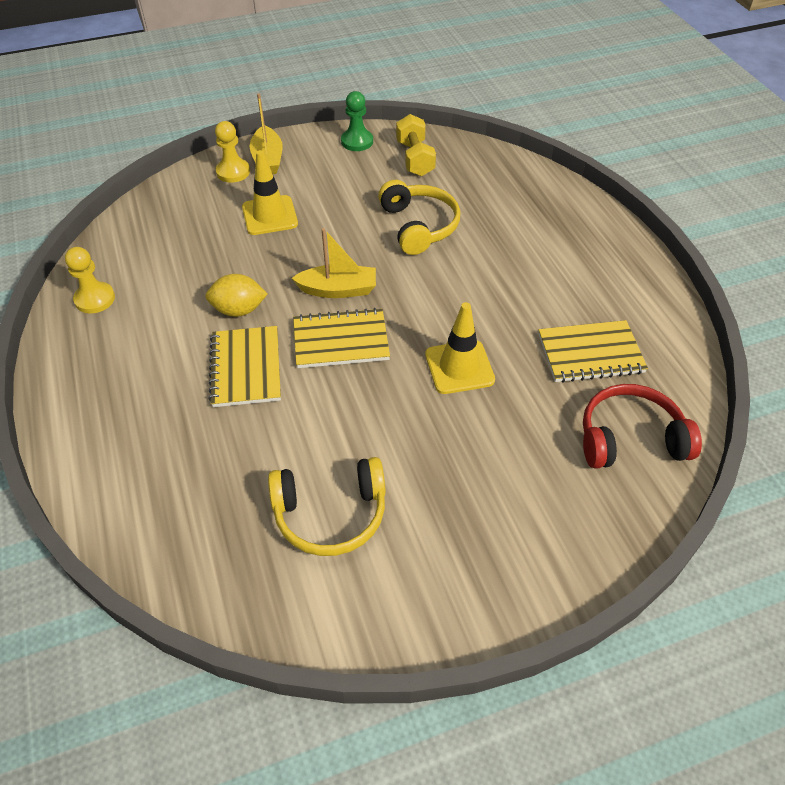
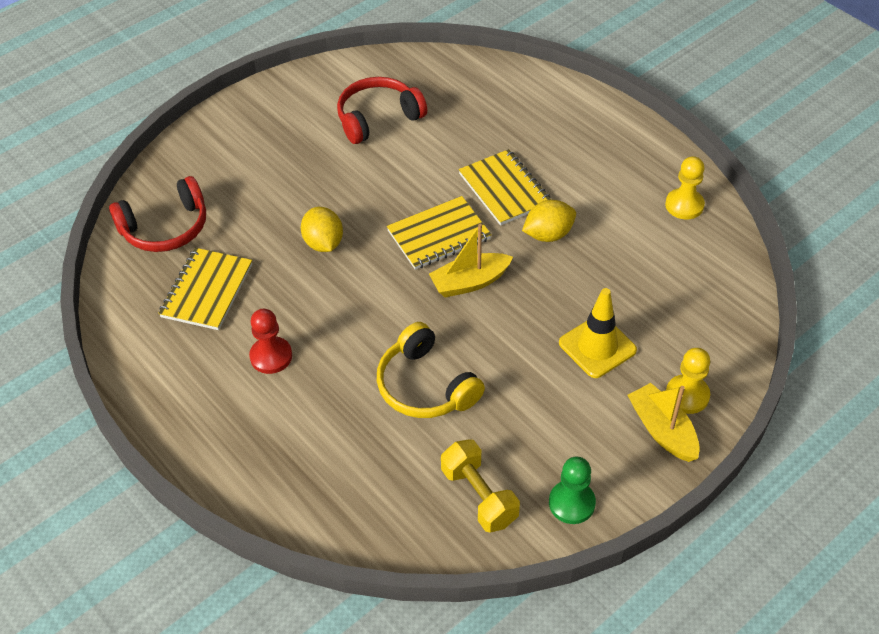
camera: 160 degrees right, 0 degrees up
yellow headphones [268,457,386,556] -> red headphones [337,77,427,144]
yellow traffic cone [425,302,495,394] -> yellow lemon [301,207,343,252]
yellow notebook [539,320,648,383] -> yellow notebook turned 45 degrees counterclockwise [158,248,252,330]
none -> red pawn [249,309,292,374]

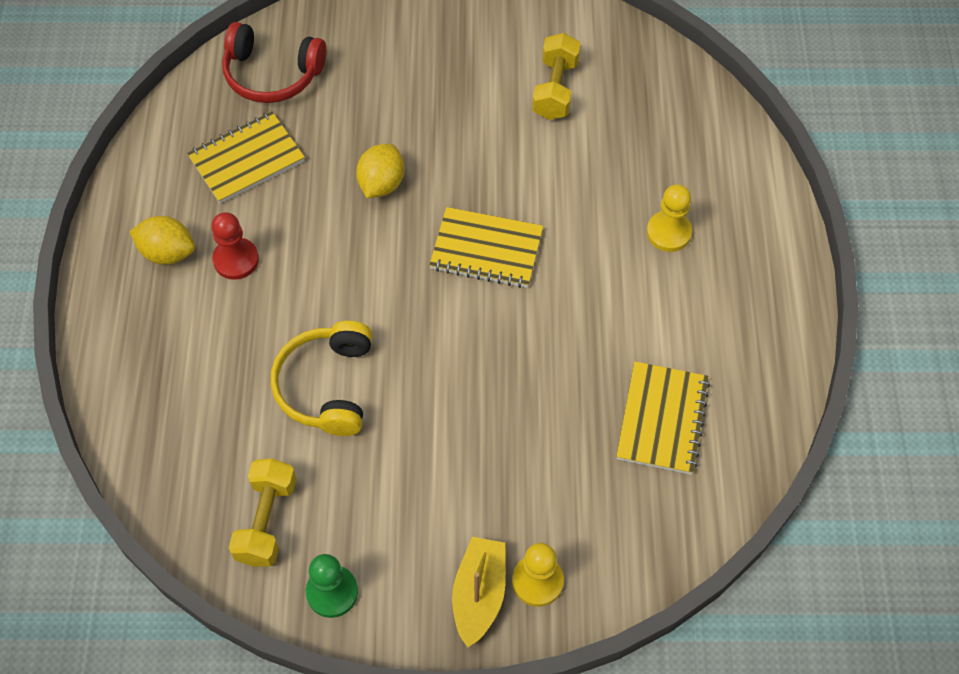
camera: 40 degrees right, 10 degrees up
red headphones [337,77,427,144] -> yellow dumbbell [532,33,581,120]
yellow boat [429,224,513,298] -> none
yellow notebook [459,149,551,226] -> yellow notebook moved to [616,361,710,475]
yellow lemon [522,200,576,242] -> yellow lemon moved to [129,216,195,265]
yellow traffic cone [559,288,637,378] -> none
yellow pawn [665,156,705,219] -> yellow pawn moved to [647,184,692,252]

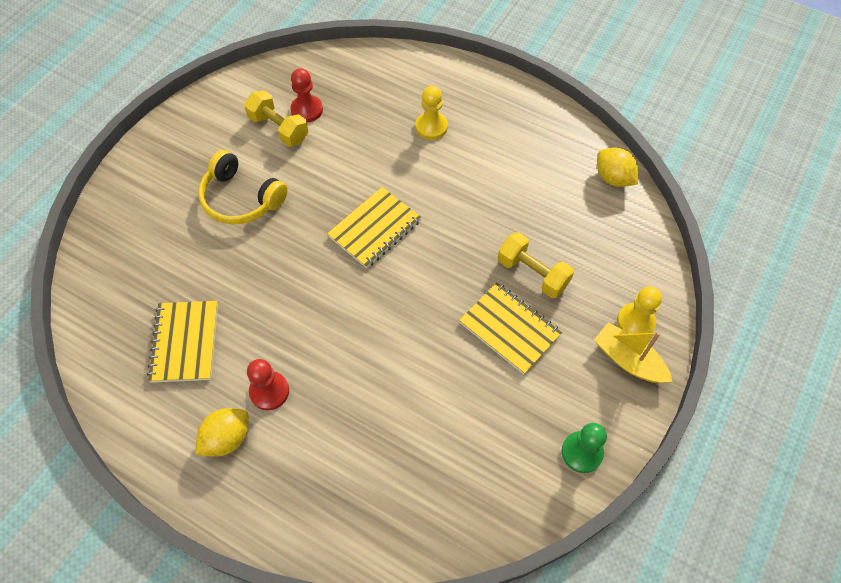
camera: 60 degrees left, 0 degrees up
red headphones [222,22,326,103] -> none
yellow dumbbell [229,458,297,567] -> yellow dumbbell moved to [498,232,574,298]
yellow headphones [271,321,372,436] -> yellow headphones moved to [198,150,288,224]
yellow lemon [356,144,404,198] -> yellow lemon moved to [597,148,638,187]
yellow notebook [616,361,710,475] -> yellow notebook moved to [459,282,562,375]
none -> red pawn [290,68,323,122]

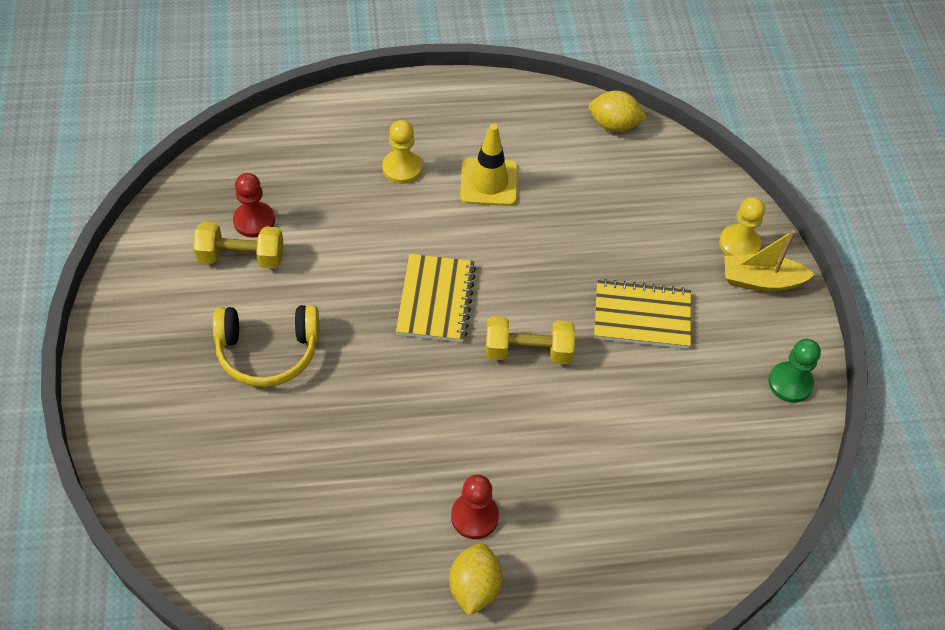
camera: 40 degrees left, 5 degrees down
yellow notebook [147,301,218,383] -> none
yellow dumbbell [498,232,574,298] -> yellow dumbbell moved to [486,316,575,364]
none -> yellow traffic cone [460,124,518,206]

